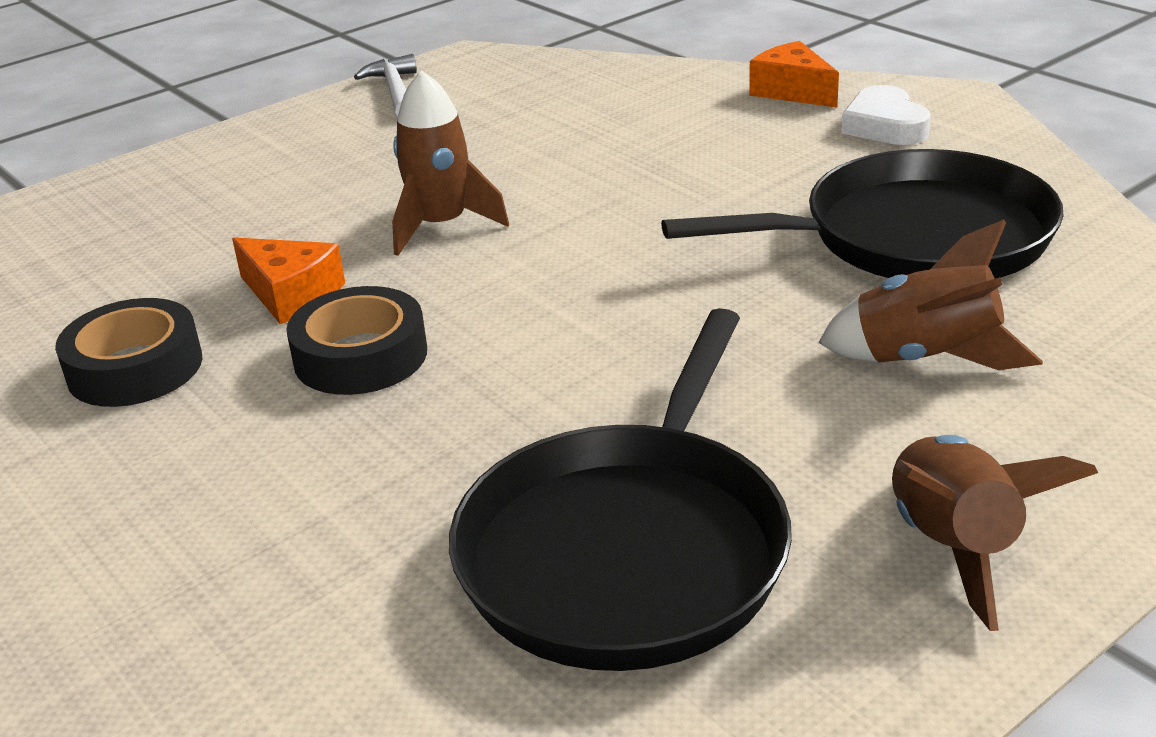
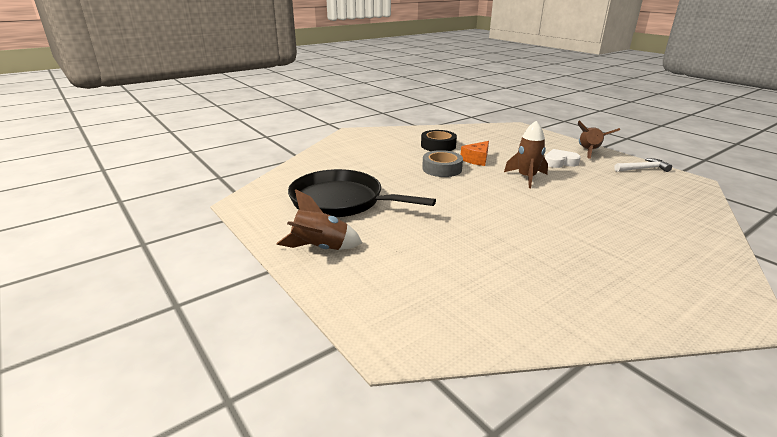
camera: 90 degrees right, 5 degrees down
black tape [286,286,427,395] -> grey tape [422,150,463,177]
black pan [661,149,1064,279] -> none
orange cheese [749,41,839,108] -> none
brown rocket [818,220,1043,370] -> brown rocket moved to [578,120,620,159]
white heart [841,85,931,145] -> white heart moved to [545,149,581,168]

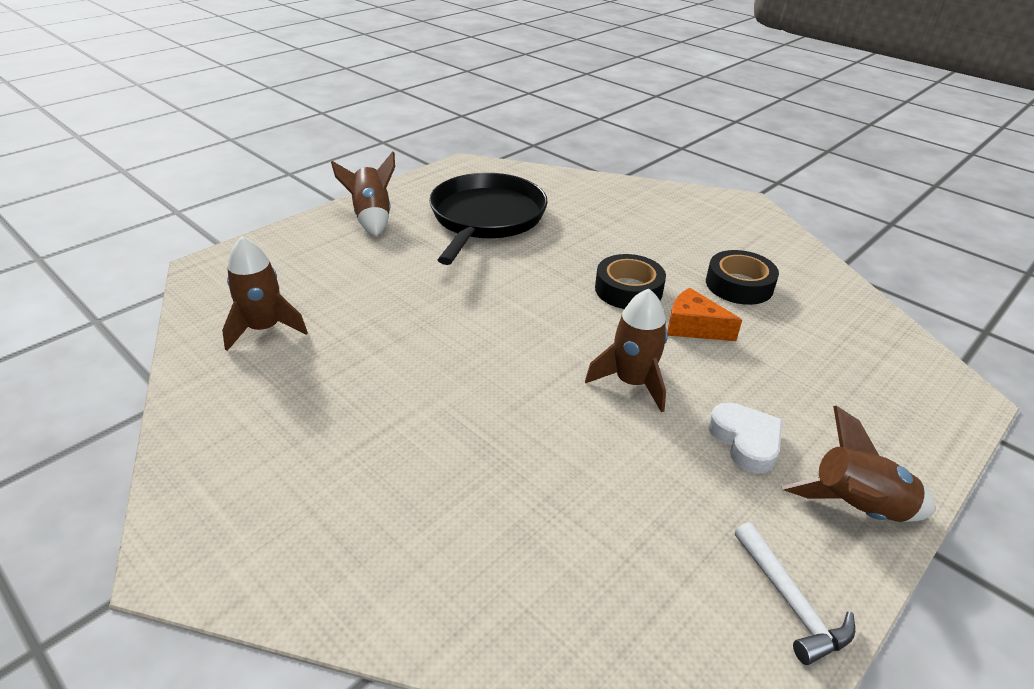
camera: 80 degrees right, 10 degrees up
grey tape [422,150,463,177] -> black tape [595,254,666,309]
none -> brown rocket [222,236,308,351]

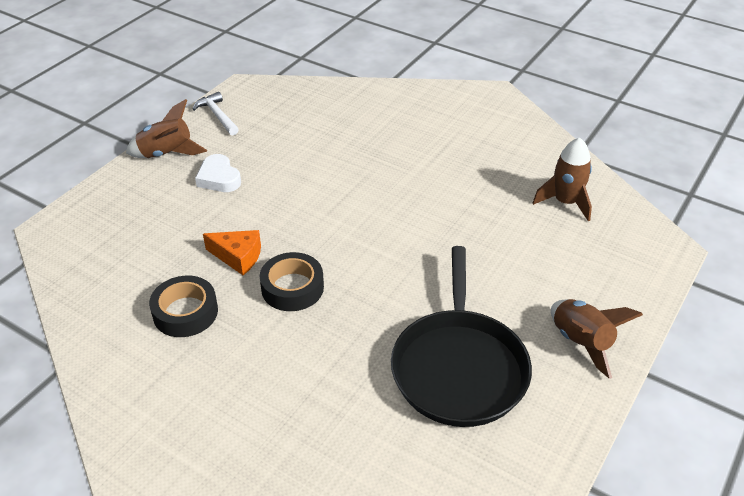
camera: 170 degrees right, 5 degrees up
brown rocket [585,289,668,412] -> none

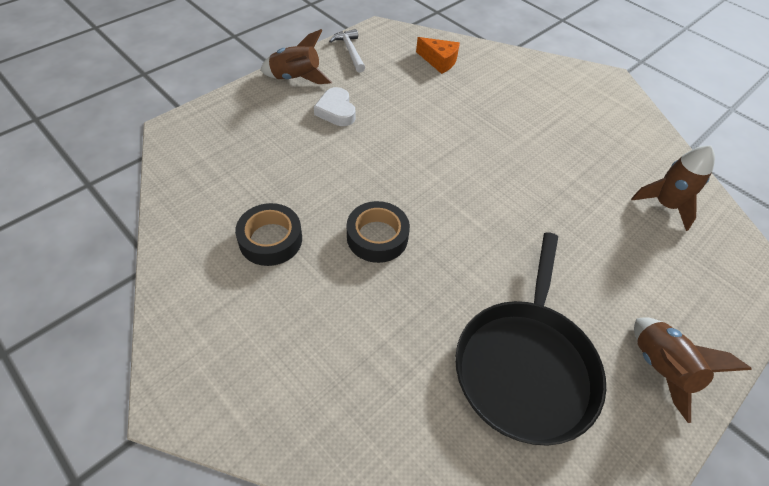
camera: 10 degrees right, 10 degrees up
orange cheese [203,230,261,275] -> orange cheese moved to [416,37,460,74]

